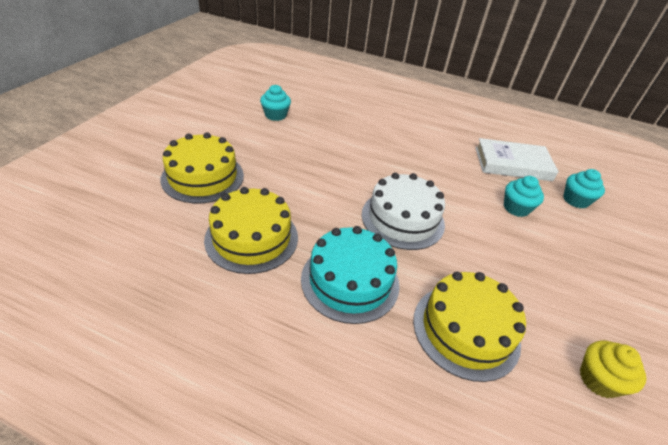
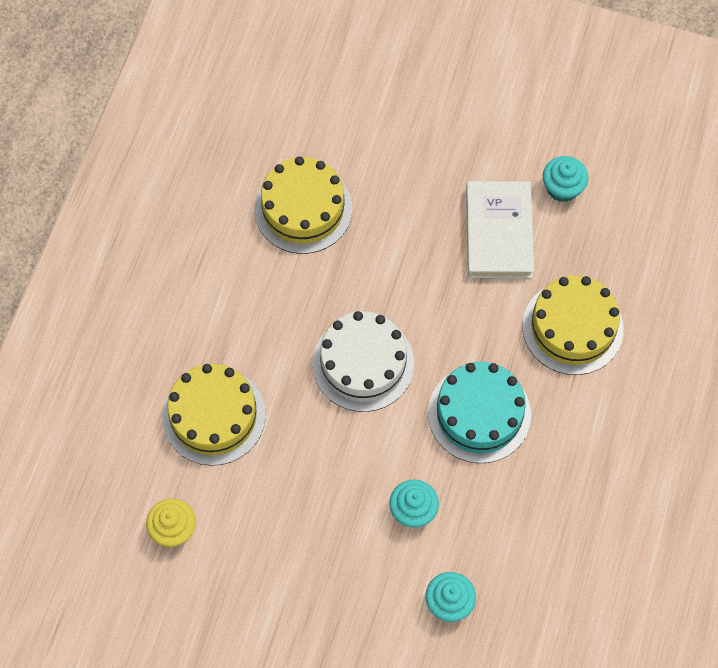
camera: 90 degrees right, 25 degrees up
yellow cake [160,132,244,203] -> yellow cake moved to [523,276,624,375]
turquoise cake [301,226,400,324] -> turquoise cake moved to [428,362,531,463]
white book [476,138,559,181] -> white book moved to [466,181,534,278]

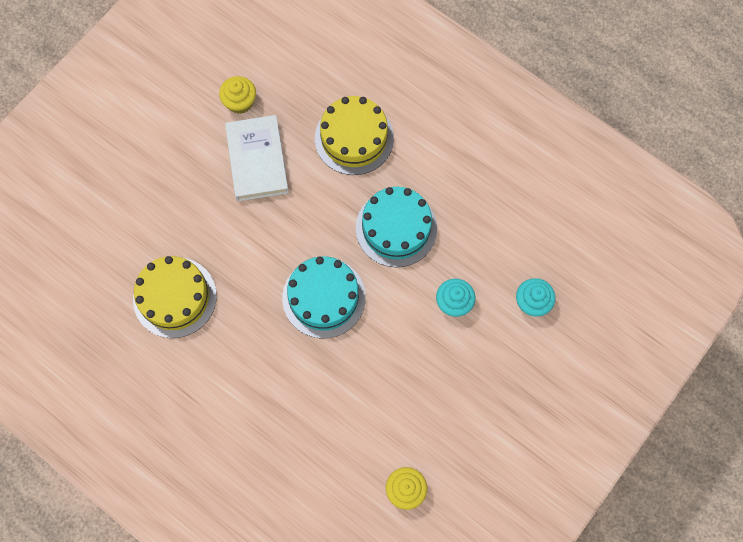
camera: 70 degrees left, 5 degrees up
yellow cake [162,364,266,466] -> none
white cake [312,311,414,412] -> turquoise cake [282,256,366,338]
white book [466,181,534,278] -> white book turned 60 degrees clockwise [225,115,289,201]
turquoise cupcake [543,156,588,202] -> yellow cupcake [219,76,256,114]

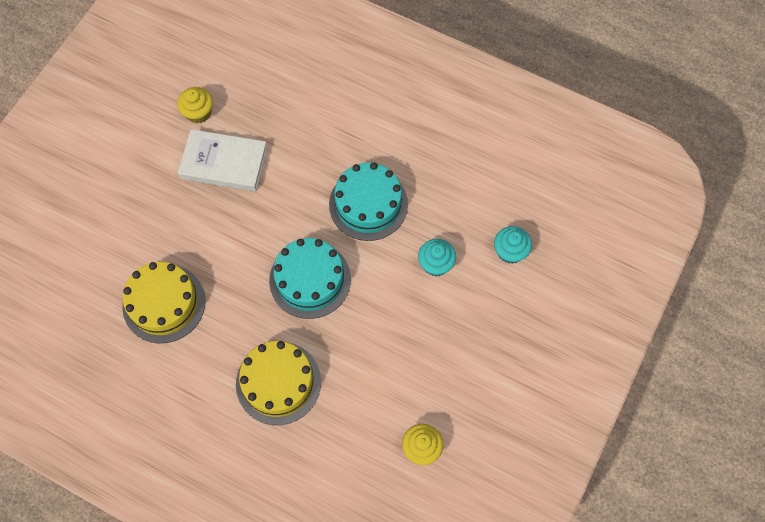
camera: 10 degrees left, 5 degrees down
white book [225,115,289,201] -> white book turned 60 degrees counterclockwise [178,129,268,192]
yellow cake [315,96,394,175] -> yellow cake moved to [236,341,321,425]

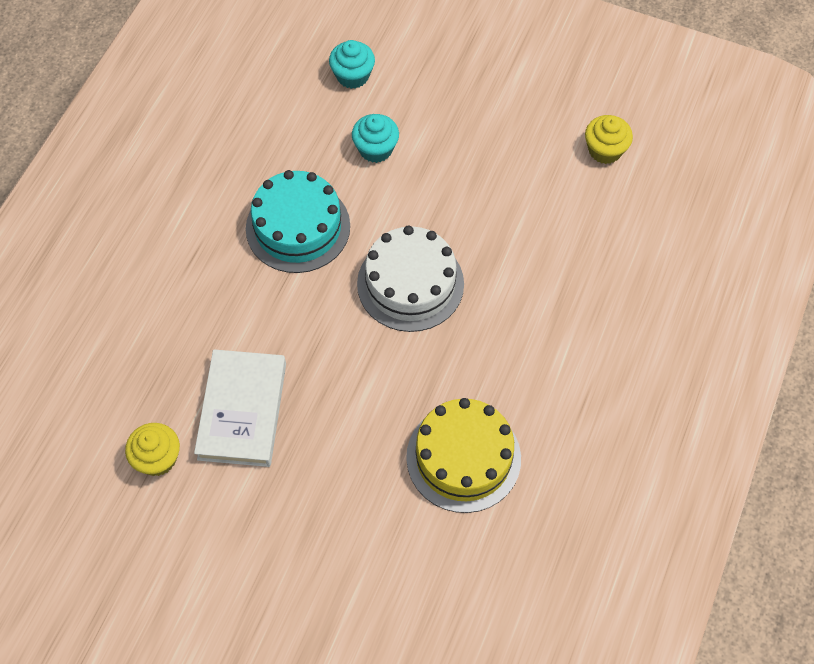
camera: 95 degrees left, 5 degrees down
yellow cake [236,341,321,425] -> none
turquoise cake [269,238,351,319] -> white cake [357,225,464,332]

